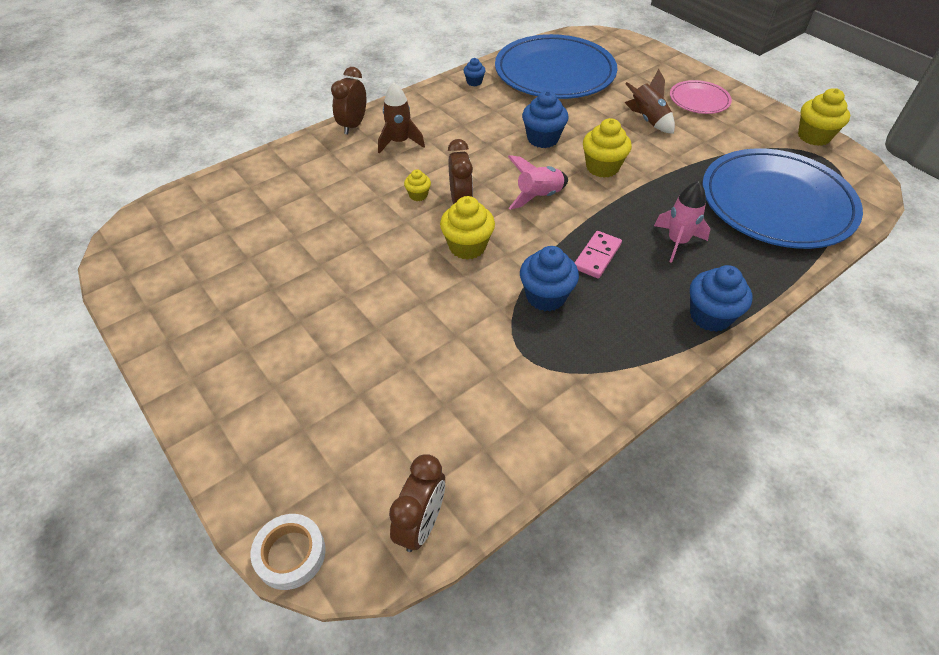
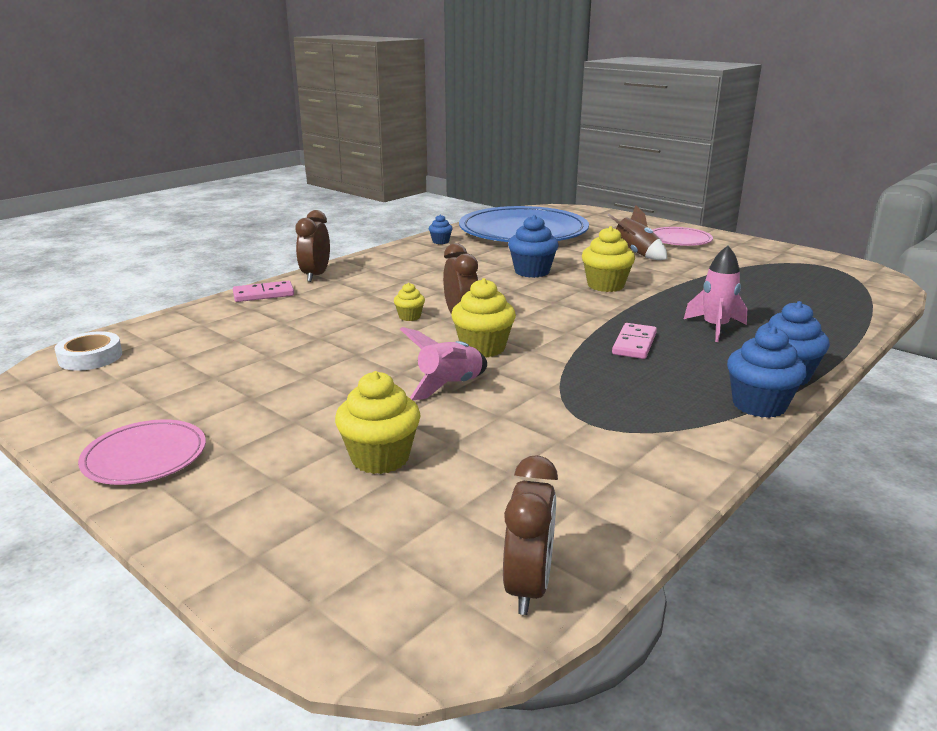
camera: 10 degrees left, 25 degrees down
white tape [251,514,326,590] -> white tape moved to [55,331,122,371]
brown rocket [378,83,425,154] -> none
pink rocket [508,155,568,210] -> pink rocket moved to [400,327,487,401]
blue cupcake [520,246,579,311] -> blue cupcake moved to [727,326,807,418]
blue plate [702,148,863,249] -> none
yellow cupcake [798,88,850,146] -> yellow cupcake moved to [335,371,421,474]
none -> pink plate [78,420,206,485]
none -> pink domino [233,281,294,302]

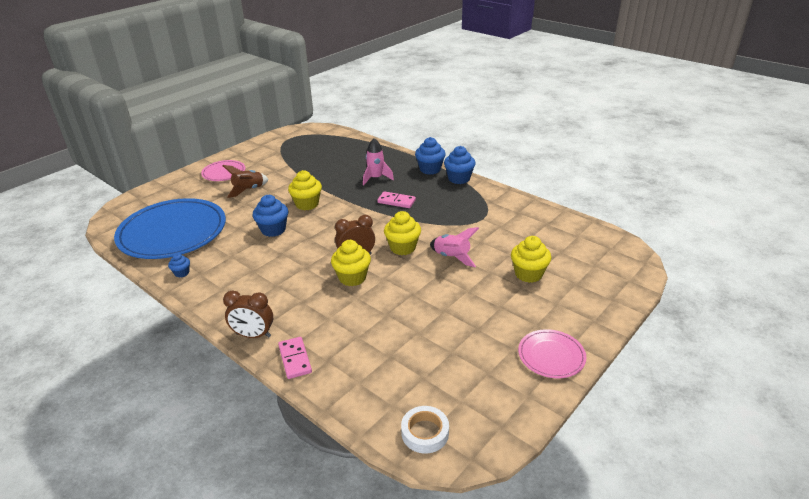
camera: 90 degrees left, 10 degrees up
yellow cupcake [394,283,425,321] -> yellow cupcake [331,240,371,286], size x1.86
brown clock [503,455,558,615] -> none

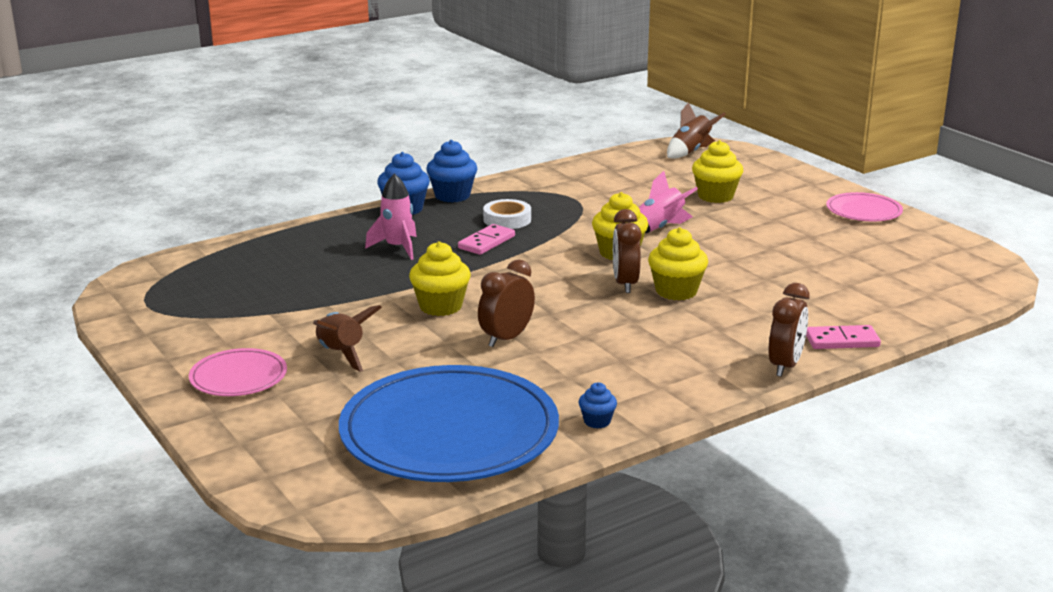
camera: 75 degrees left, 10 degrees down
blue cupcake [252,195,288,237] -> brown clock [478,259,535,347]
white tape [401,406,449,453] -> white tape moved to [483,199,531,229]
none -> brown rocket [667,102,726,159]

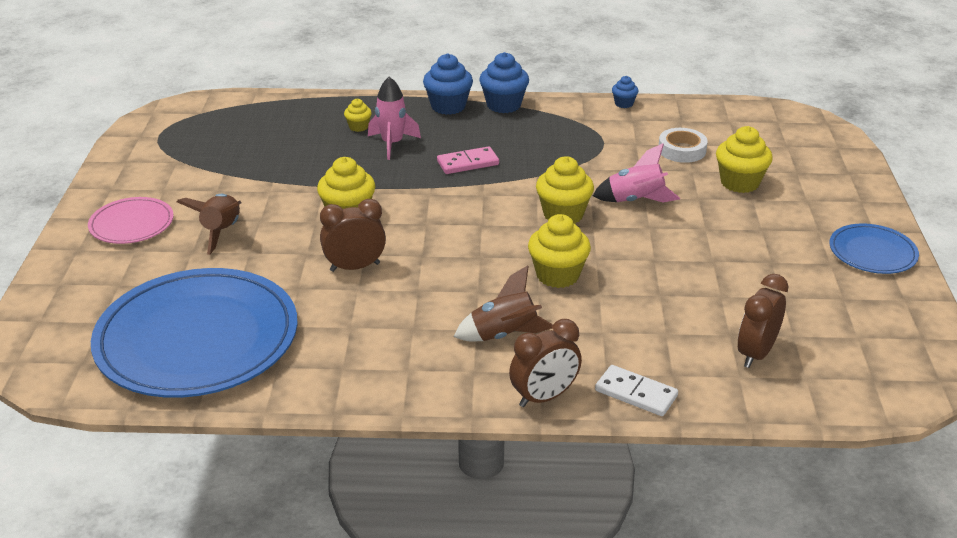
camera: 35 degrees right, 10 degrees up
white tape [483,199,531,229] -> white tape moved to [659,128,708,163]
blue cupcake [579,382,617,429] -> blue cupcake moved to [612,76,639,108]
brown clock [613,209,642,293] -> brown clock moved to [738,274,788,368]
brown rocket [667,102,726,159] -> brown rocket moved to [454,265,553,341]
pink domino [806,325,881,349] -> white domino [595,365,678,416]
pink plate [826,192,903,221] -> blue plate [829,223,919,274]
none -> yellow cupcake [344,99,372,132]

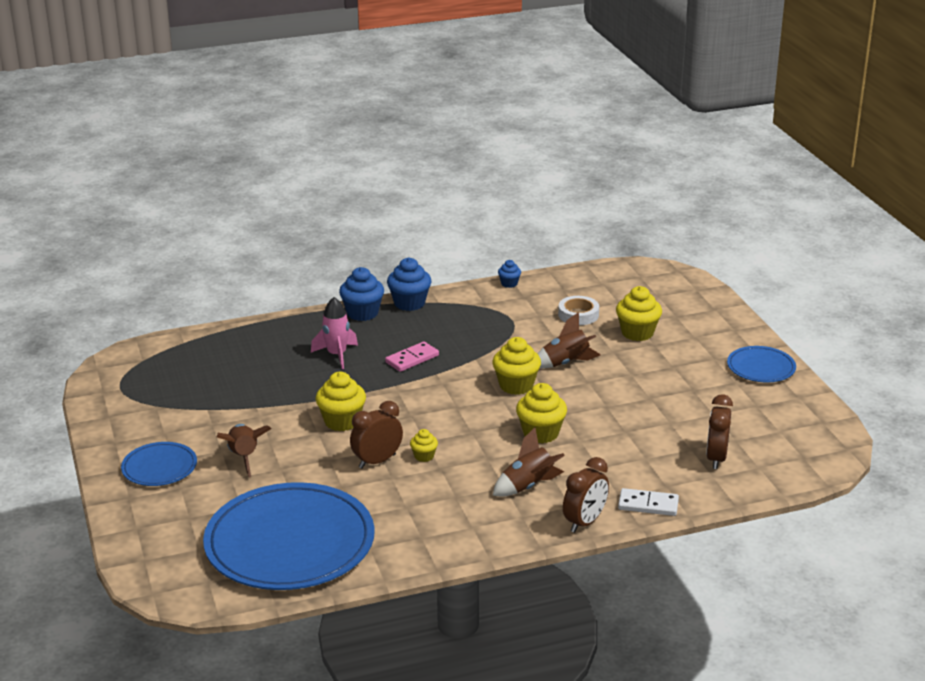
camera: 20 degrees left, 5 degrees down
pink plate [88,197,174,244] -> blue plate [121,442,197,486]
yellow cupcake [344,99,372,132] -> yellow cupcake moved to [410,429,438,462]
pink rocket [593,143,680,202] -> brown rocket [538,312,601,368]

